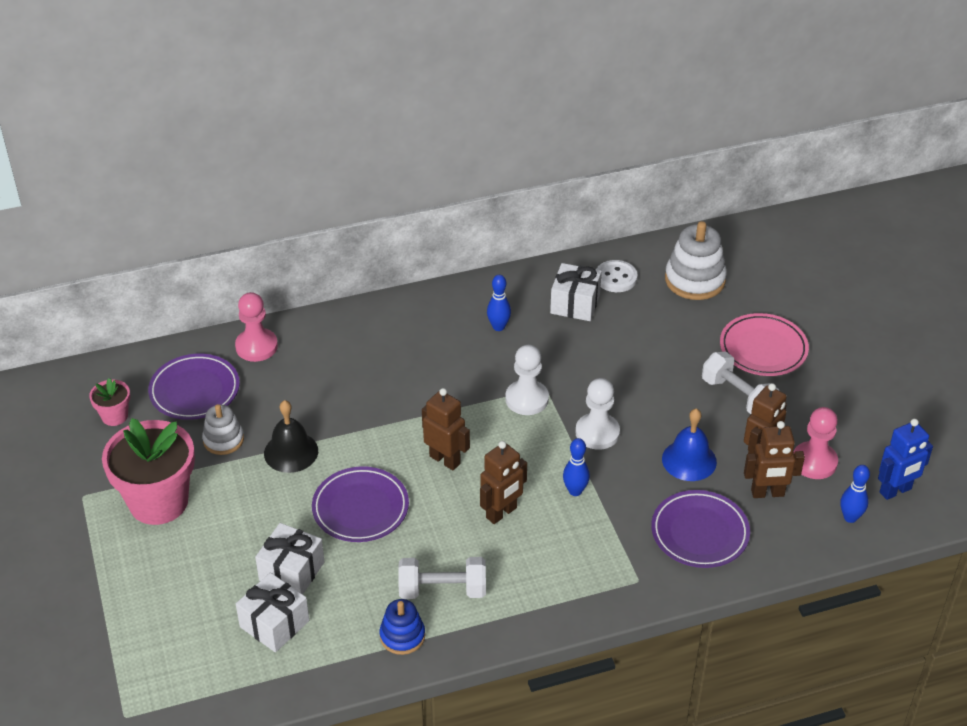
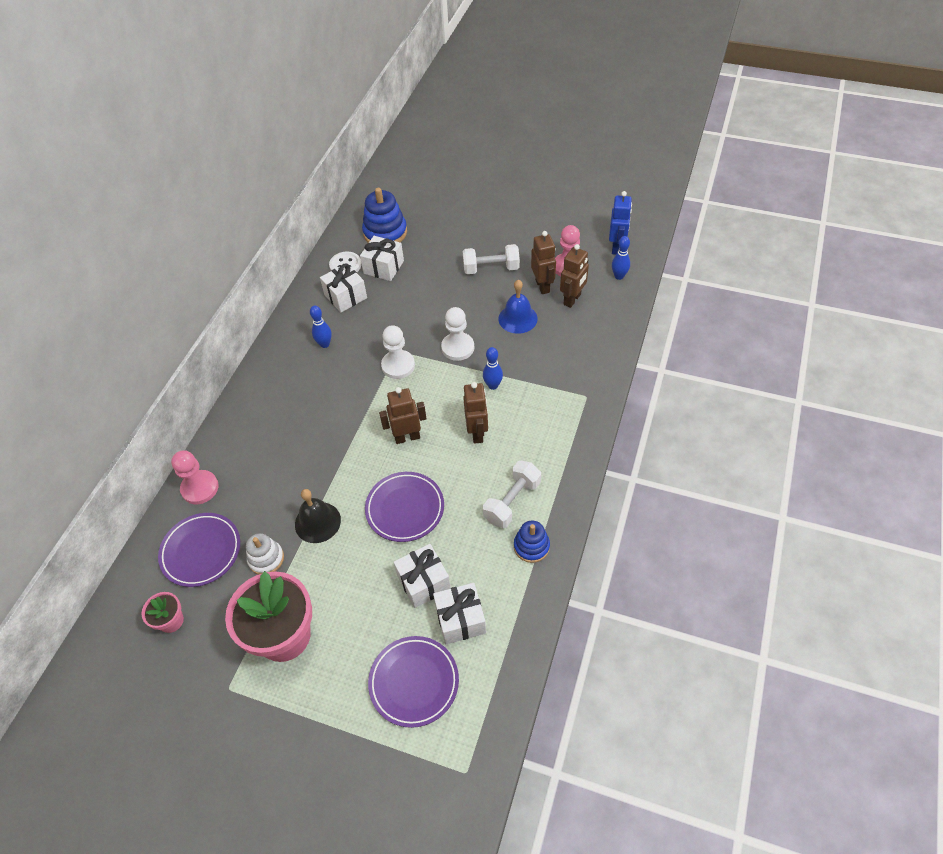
camera: 50 degrees left, 10 degrees up
purple plate [651,490,750,568] -> purple plate moved to [368,636,459,728]
white stacking toy [665,221,727,300] -> blue stacking toy [362,188,407,243]
pink plate [720,313,809,376] -> none
none -> white gift [360,236,404,281]

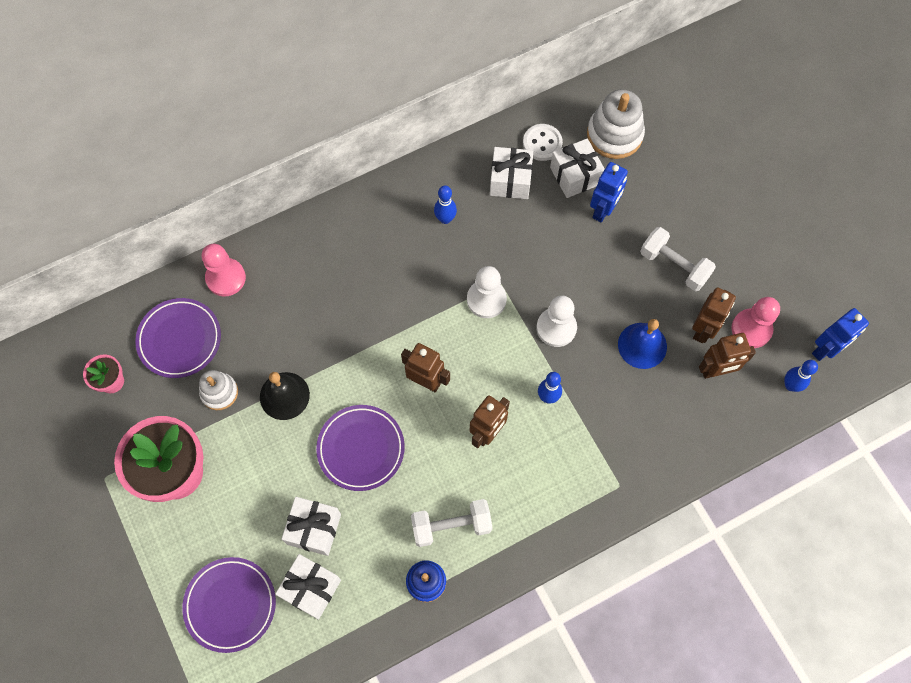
camera: 40 degrees right, 15 degrees up
blue stacking toy [362,188,407,243] -> white stacking toy [587,89,645,159]
none -> blue robot [590,162,628,222]

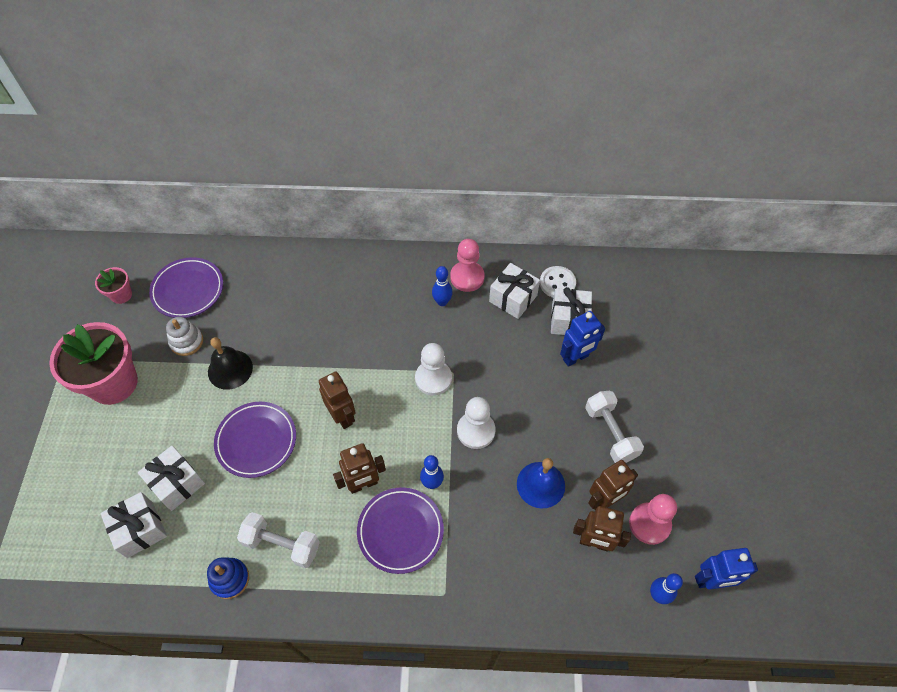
camera: 30 degrees right, 10 degrees down
purple plate [182,557,276,653] -> purple plate moved to [357,487,444,574]
pink pawn [202,244,246,297] -> pink pawn moved to [450,239,485,292]
white stacking toy [587,89,645,159] -> none

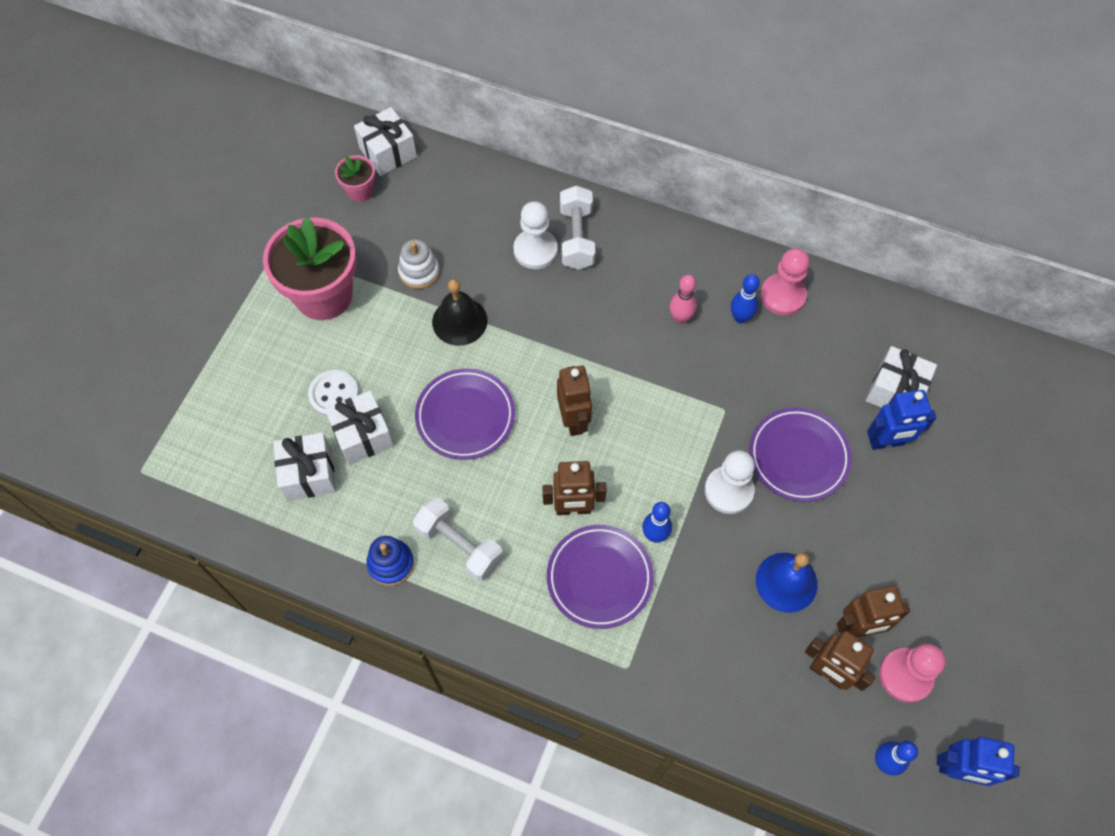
camera: 20 degrees right, 5 degrees up
purple plate [149,257,223,318] -> purple plate moved to [749,407,852,502]
white pawn [415,343,452,396] -> white pawn moved to [513,201,558,269]
white gift [489,263,540,319] -> white gift moved to [354,107,417,176]
white button [540,266,576,298] -> white button moved to [308,370,359,417]
white dumbbell [585,391,644,463] -> white dumbbell moved to [560,185,595,270]
none -> pink bowling pin [670,275,697,324]

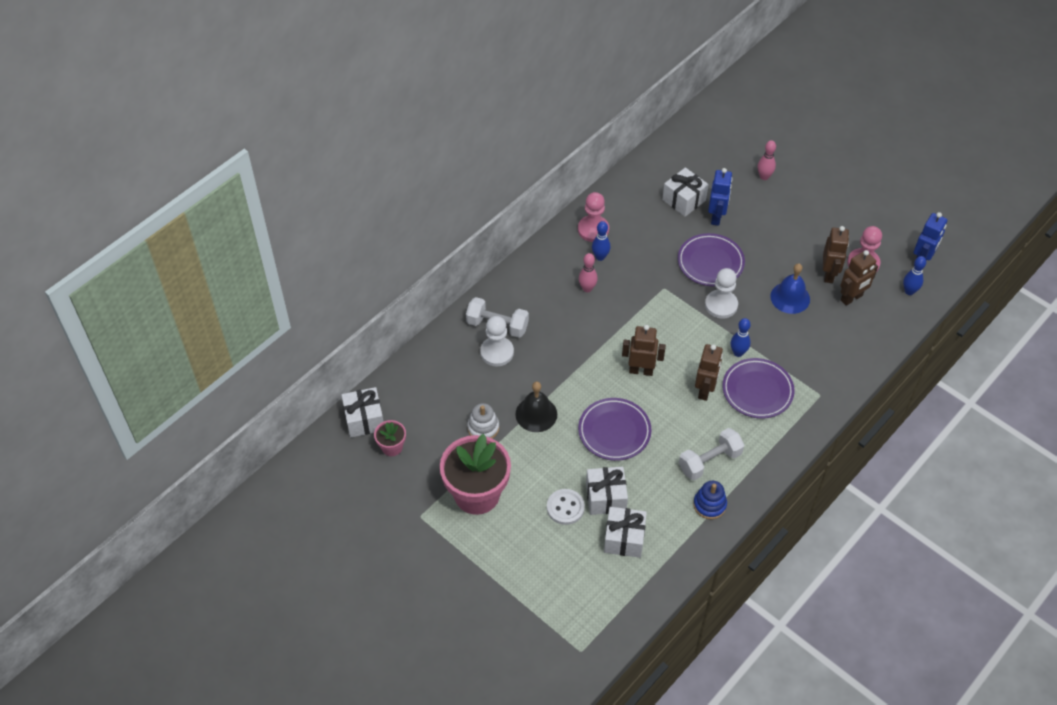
camera: 70 degrees left, 10 degrees down
none -> pink bowling pin [758,140,776,180]

